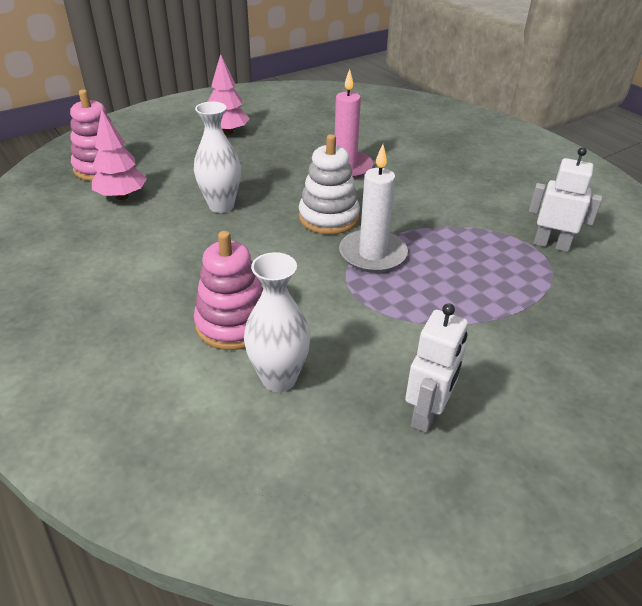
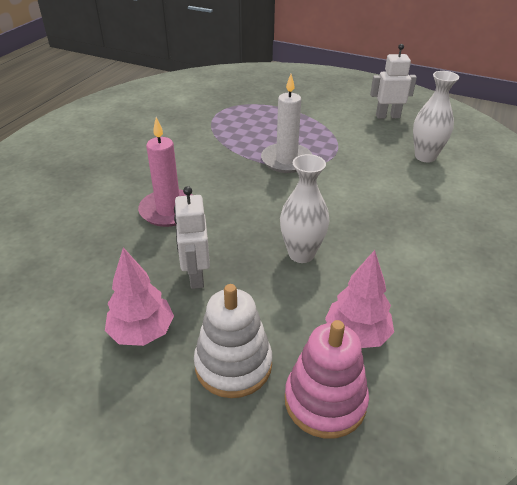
camera: 120 degrees left, 0 degrees up
pink stacking toy [194,231,263,350] -> none
white stacking toy [299,134,360,235] -> white stacking toy moved to [194,284,272,398]
white robot [529,147,602,252] -> white robot moved to [174,186,210,289]

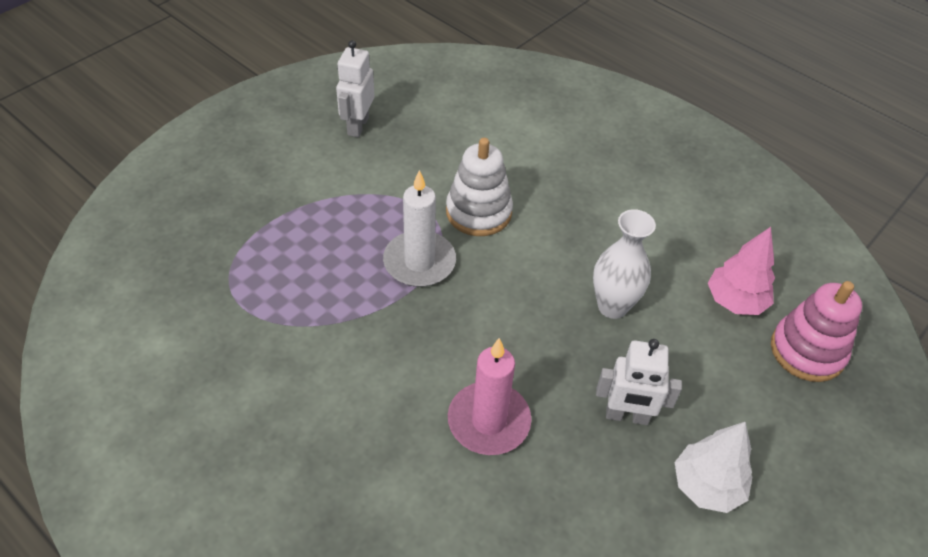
camera: 75 degrees left, 10 degrees up
pink tree [105,247,174,346] -> white tree [675,422,752,513]
white stacking toy [194,284,272,398] -> white stacking toy moved to [446,138,513,236]
white vase [413,71,459,162] -> none

